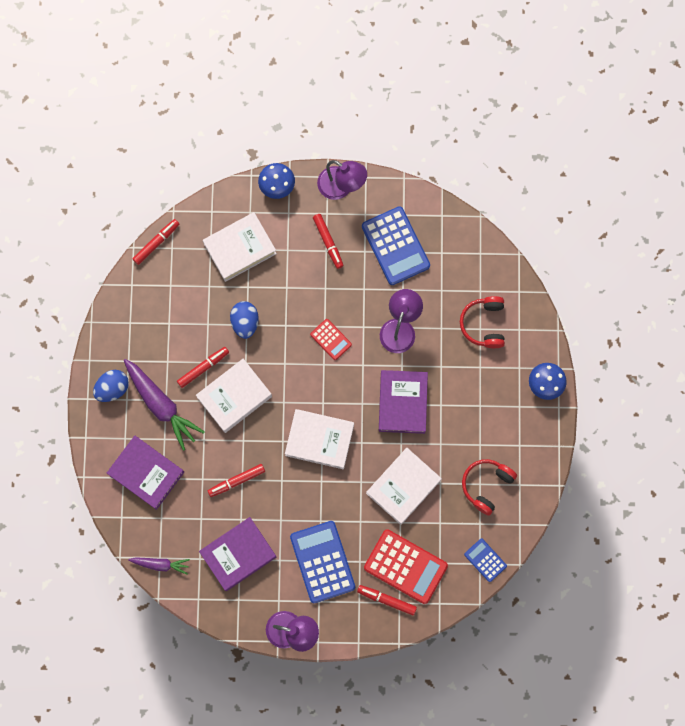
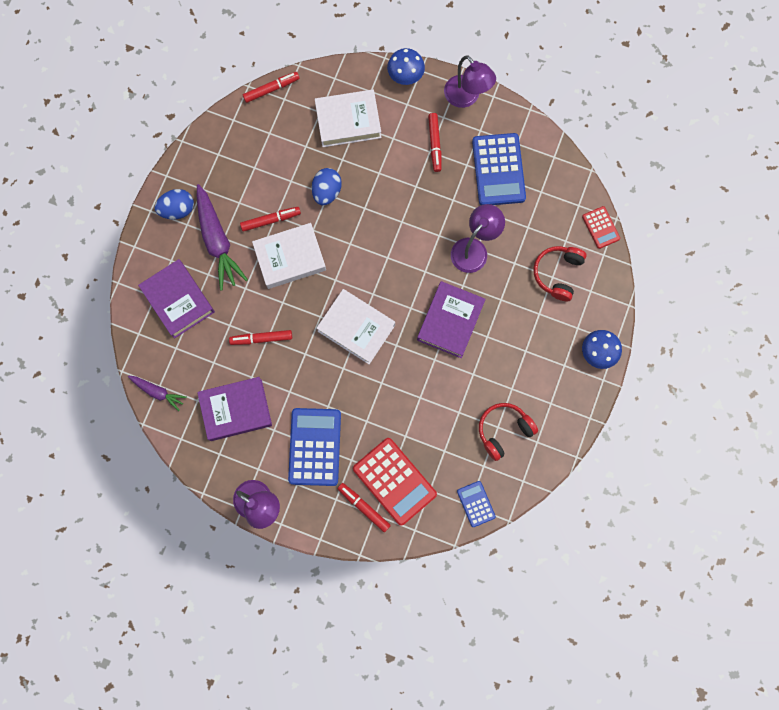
camera: 20 degrees right, 0 degrees up
red calculator [310,319,352,360] -> red calculator moved to [582,206,620,249]
white book [366,448,442,525] -> none

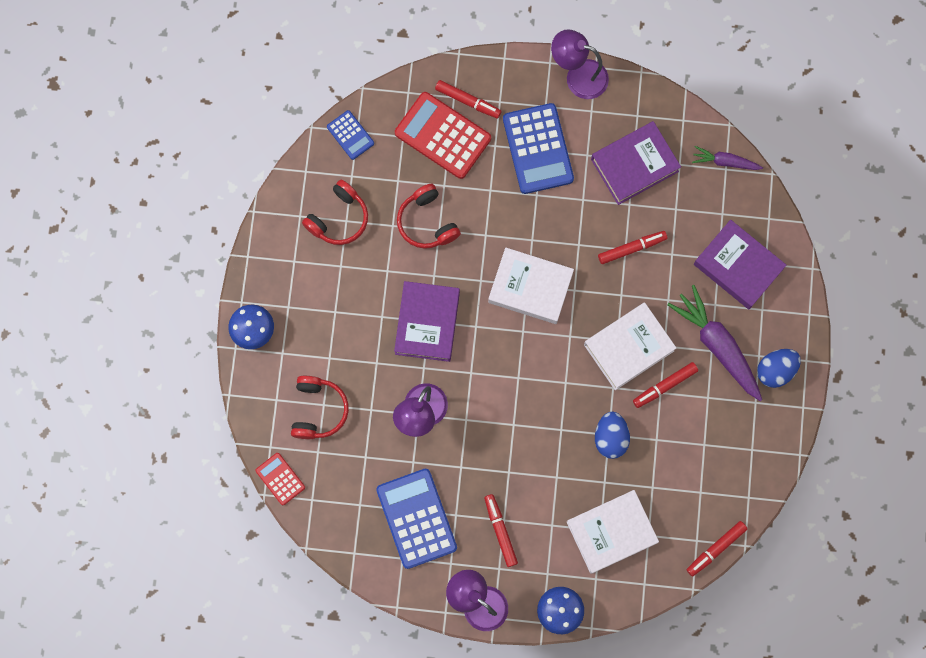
camera: 165 degrees right, 0 degrees up
none -> red headphones [397,184,461,249]

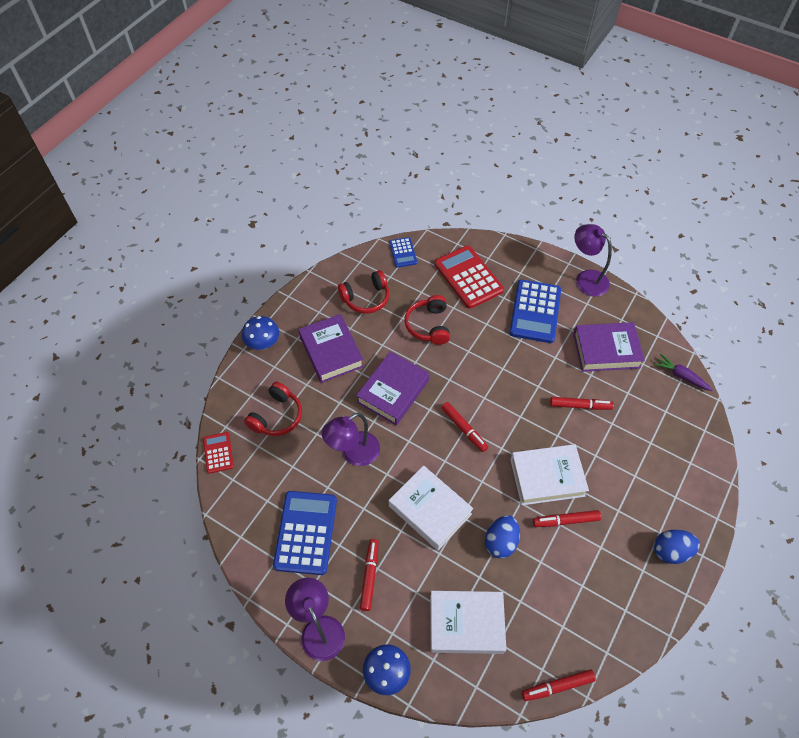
camera: 25 degrees right, 20 degrees down
red marker [435,80,501,119] -> red marker moved to [441,402,488,452]
white book [488,247,574,324] -> white book moved to [389,465,474,550]
purple carrot [667,285,762,401] -> none
purple book [694,220,786,309] -> purple book moved to [299,314,364,383]

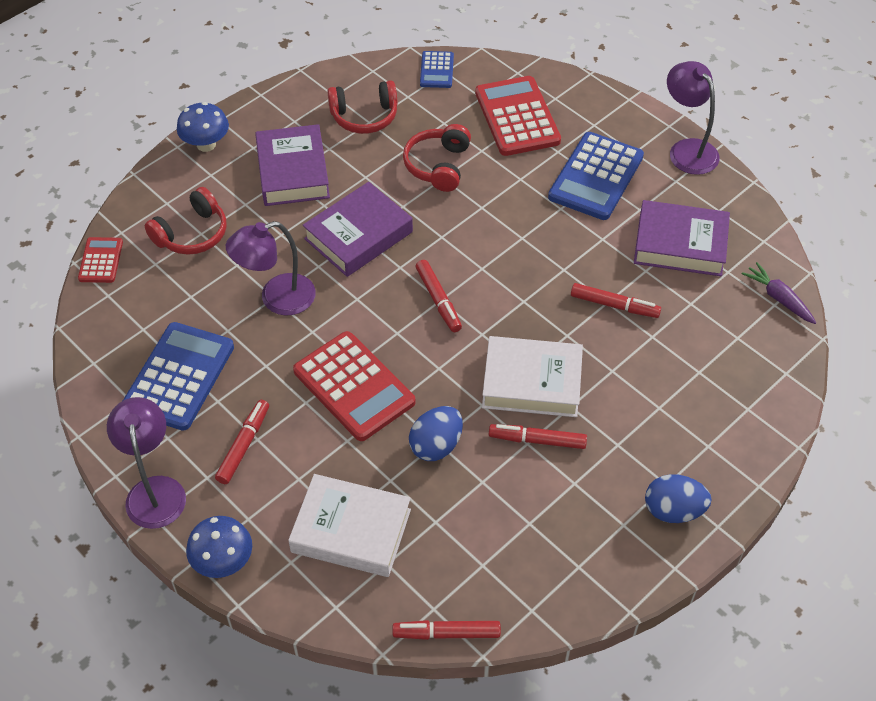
camera: 15 degrees right, 5 degrees down
white book [389,465,474,550] -> red calculator [293,331,415,441]

